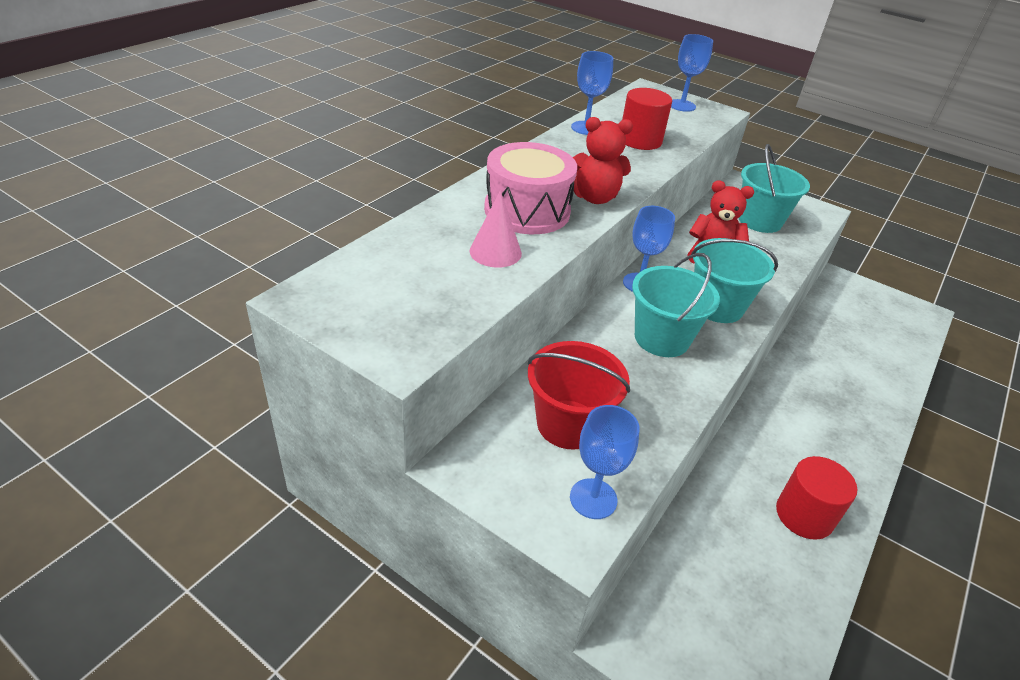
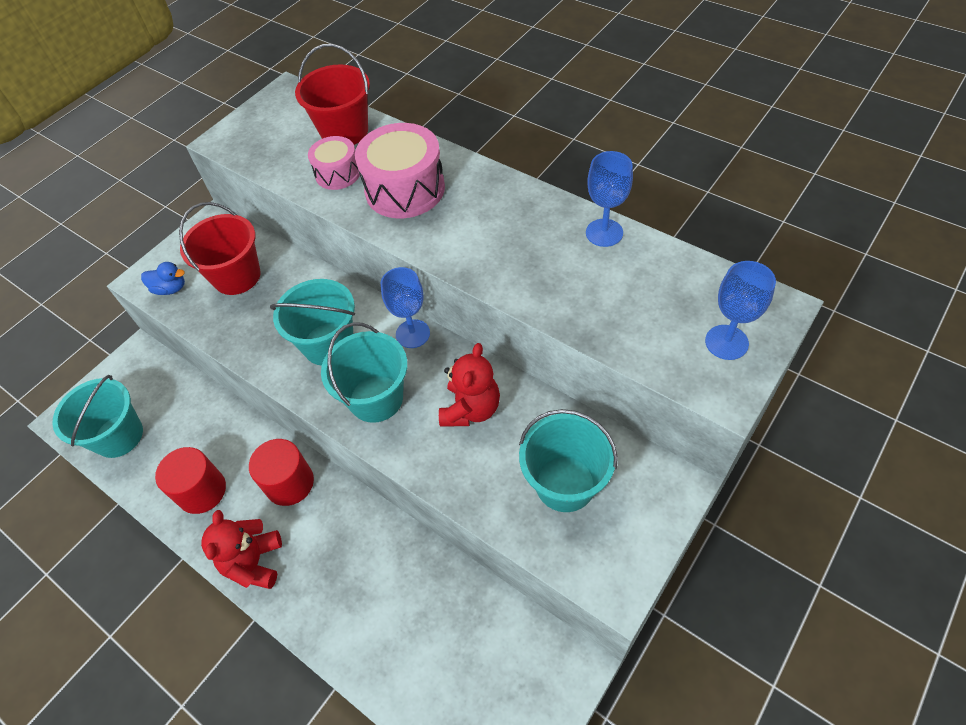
camera: 100 degrees right, 15 degrees up
pink cone [469,190,522,268] -> pink drum [308,136,360,190]
blue goblet [570,405,640,519] -> blue duck [141,262,185,295]
red teddy bear [573,117,633,204] -> red teddy bear moved to [201,510,282,589]
red cylinder [622,88,672,150] -> red cylinder moved to [249,439,314,506]
none -> turquoise bucket [52,375,143,458]
none -> red bucket [295,44,370,145]

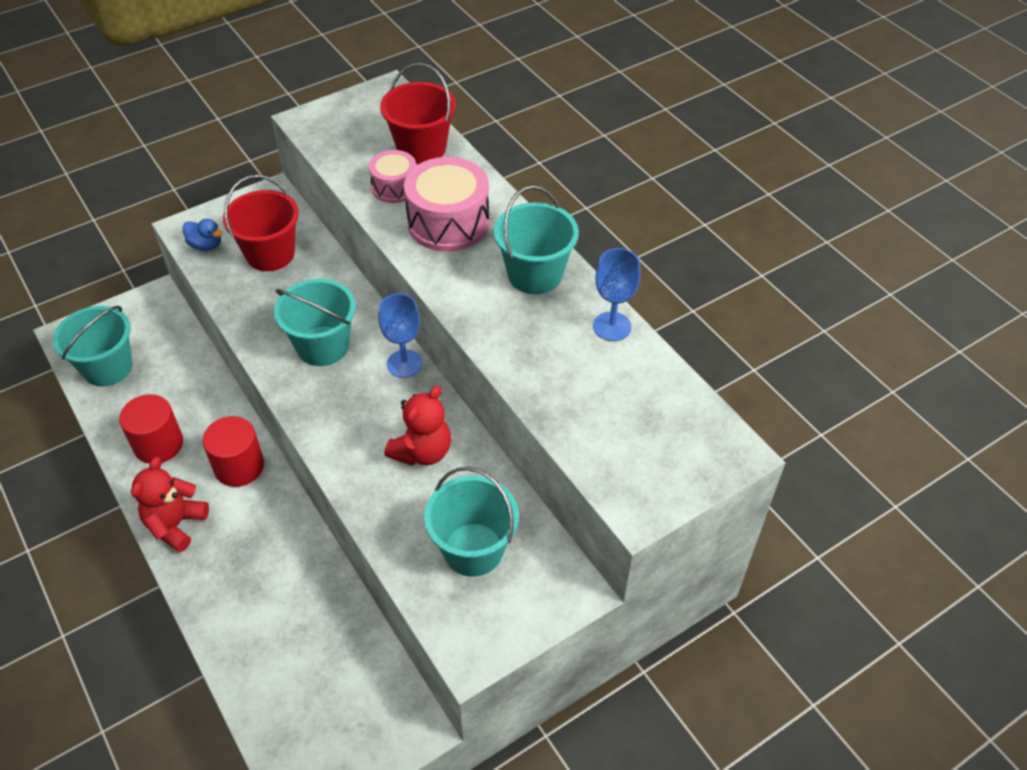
camera: 15 degrees right, 5 degrees down
turquoise bucket [321,322,408,423] -> turquoise bucket moved to [494,186,579,294]
blue goblet [705,261,776,360] -> none

